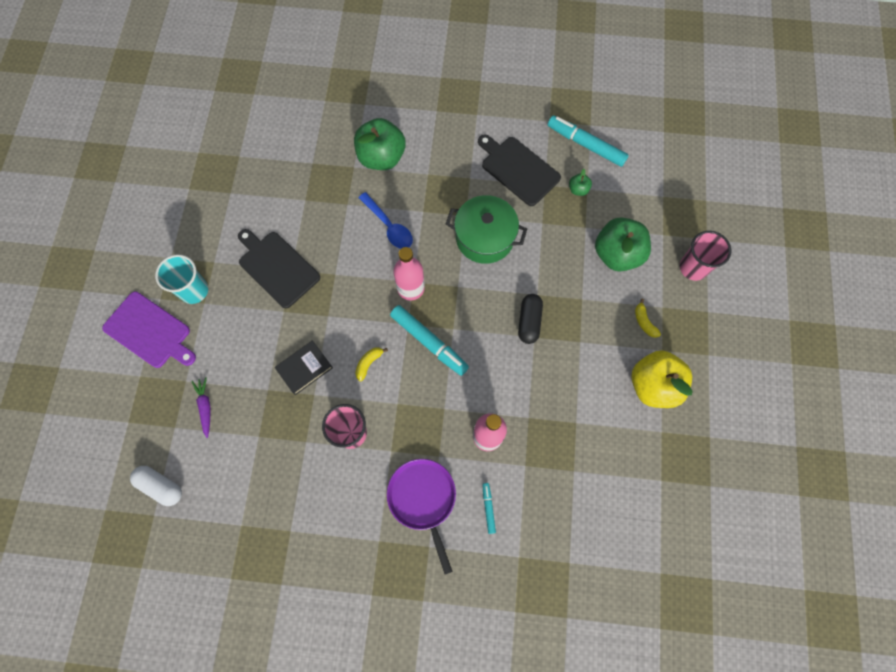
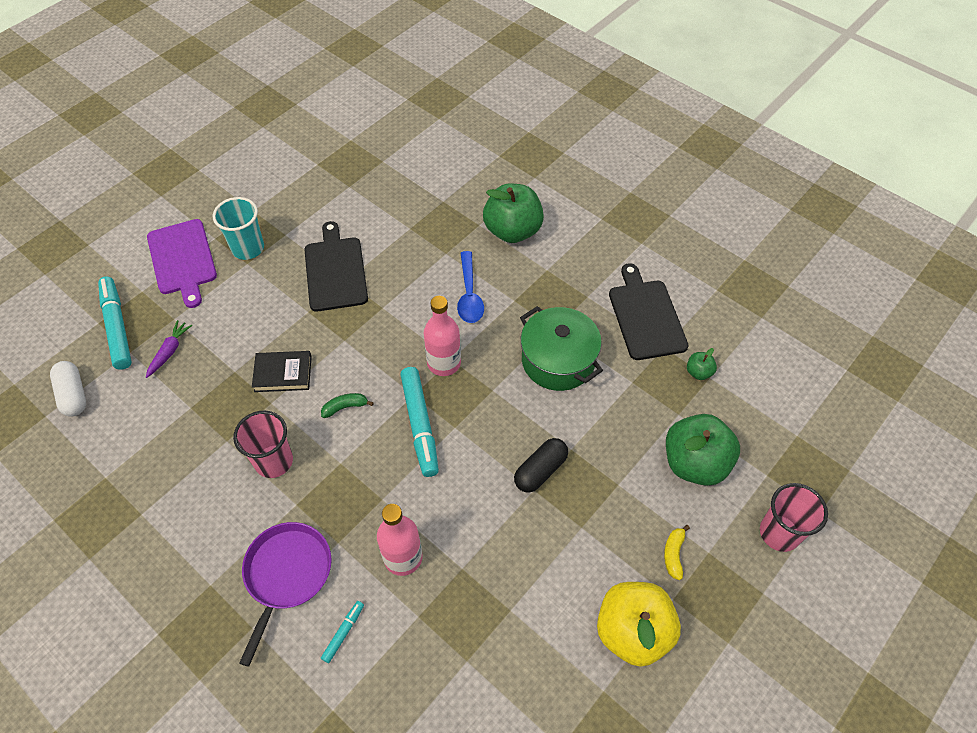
camera: 35 degrees right, 15 degrees down
yellow banana [355,347,388,382] -> green banana [321,393,374,418]
turquoise marker [548,115,629,167] -> turquoise marker moved to [98,276,132,370]

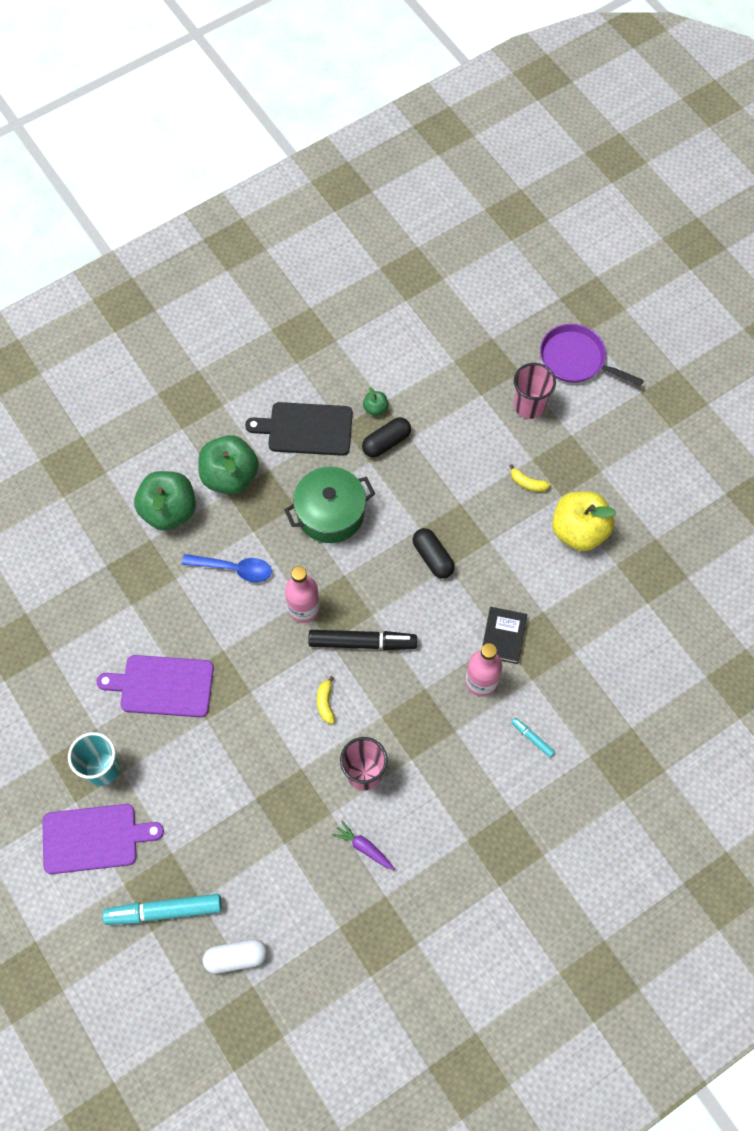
camera: 75 degrees left, 10 degrees up
purple carrot [146,320,192,378] -> purple carrot moved to [332,821,395,870]
purple pan [239,522,332,667] -> purple pan moved to [540,324,644,386]
black book [252,351,312,392] -> black book moved to [483,607,527,664]
black cutting board [304,221,368,312] -> purple cutting board [97,655,214,717]
green banana [321,393,374,418] -> yellow banana [317,676,335,724]
turquoise marker [400,367,439,477] -> black marker [308,630,417,650]
green apple [666,414,740,486] -> green apple moved to [198,435,259,495]
none -> black capsule [362,417,411,458]

